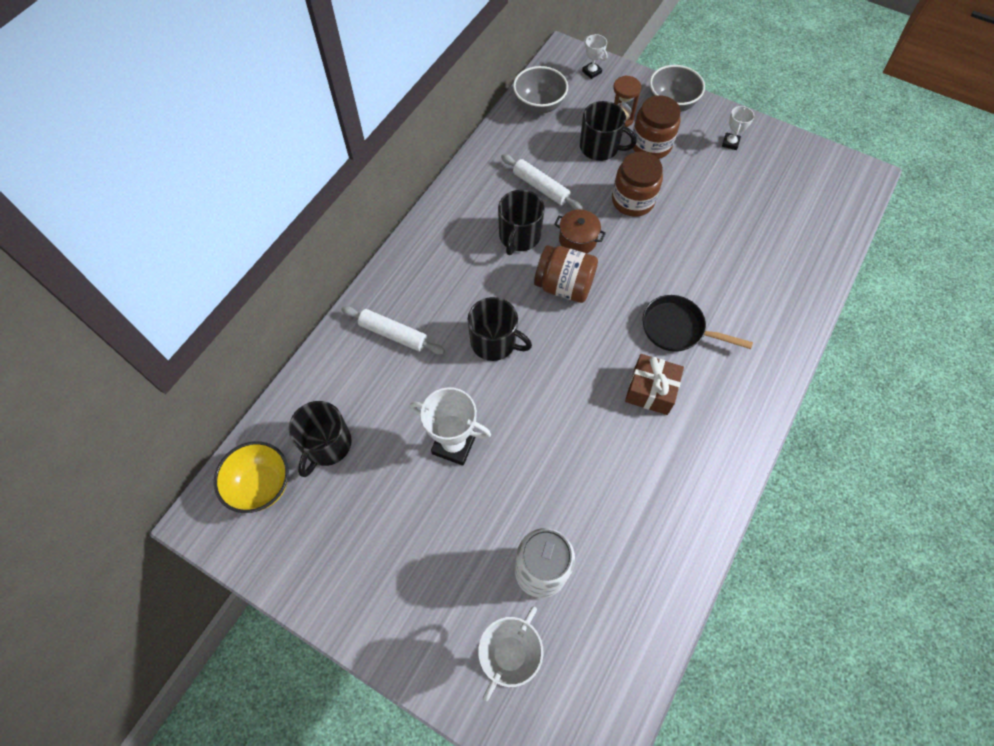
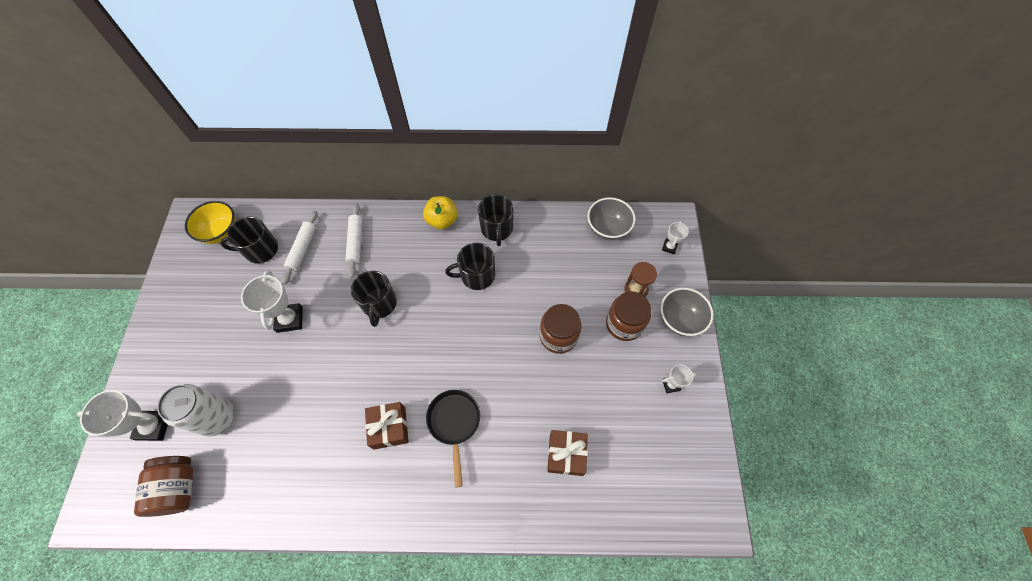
camera: 60 degrees right, 0 degrees up
white rolling pin [501,154,583,210] -> white rolling pin moved to [282,210,318,285]
brown jar [534,245,598,303] -> brown jar moved to [134,456,193,517]
brown pot [554,210,606,254] -> none
black mug [580,101,637,161] -> black mug moved to [478,194,514,246]
none -> yellow apple [423,196,458,230]
none -> brown gift [547,430,588,476]

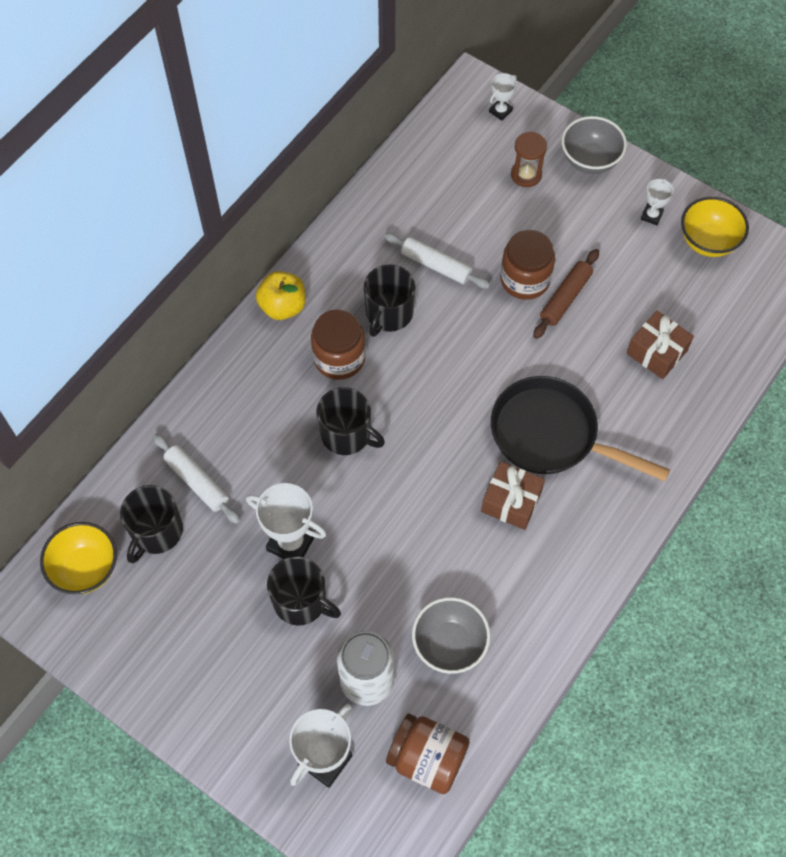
camera: 55 degrees left, 0 degrees up
white rolling pin [345,203,362,278] -> white rolling pin moved to [384,233,491,289]
black pan [426,390,480,487] -> black pan [491,376,670,481], size x1.52
black mug [478,194,514,246] -> black mug moved to [267,556,341,626]
grey bowl [587,197,635,240] -> grey bowl moved to [412,597,490,674]
brown jar [606,292,651,341] -> brown jar moved to [311,309,366,380]
white trophy [662,221,689,254] -> white trophy turned 75 degrees clockwise [489,73,517,121]
none -> brown rolling pin [533,249,599,339]
none -> yellow bowl [681,197,749,257]

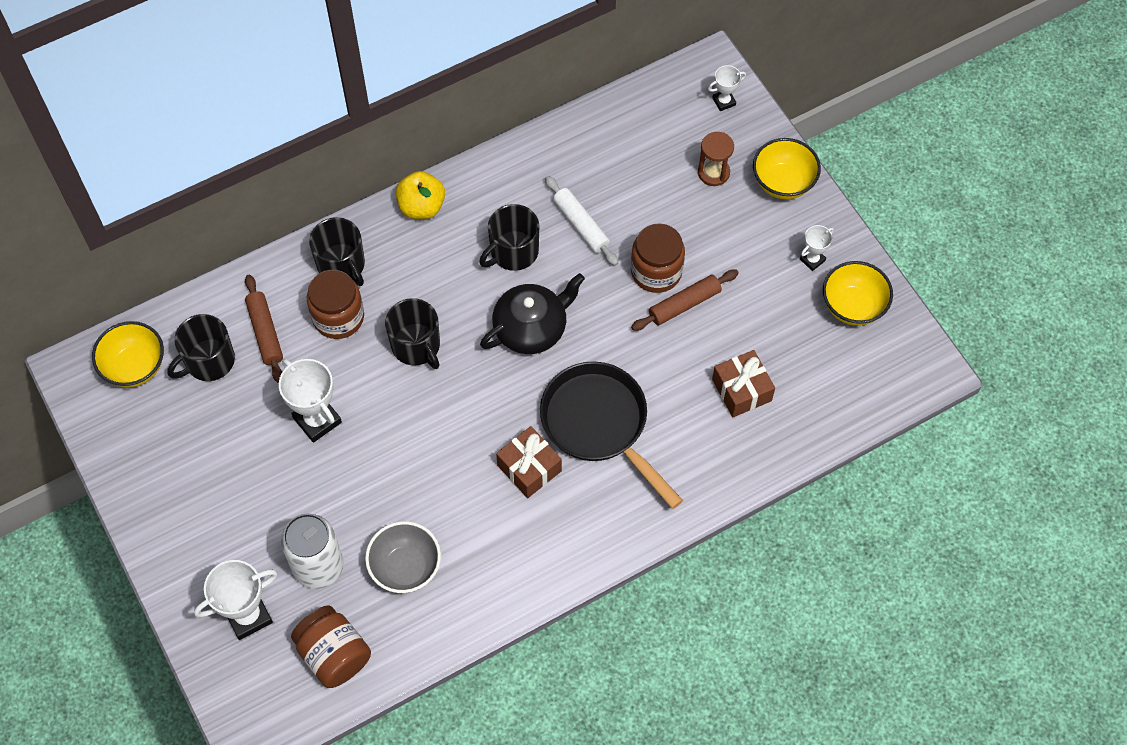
camera: 25 degrees right, 0 degrees up
white rolling pin [153,434,240,524] -> brown rolling pin [245,275,283,383]
black mug [267,556,341,626] -> black mug moved to [309,217,365,286]
brown jar [311,309,366,380] -> brown jar moved to [307,270,364,339]
grey bowl [562,116,627,174] -> yellow bowl [753,138,821,200]
none -> black teapot [480,273,585,354]

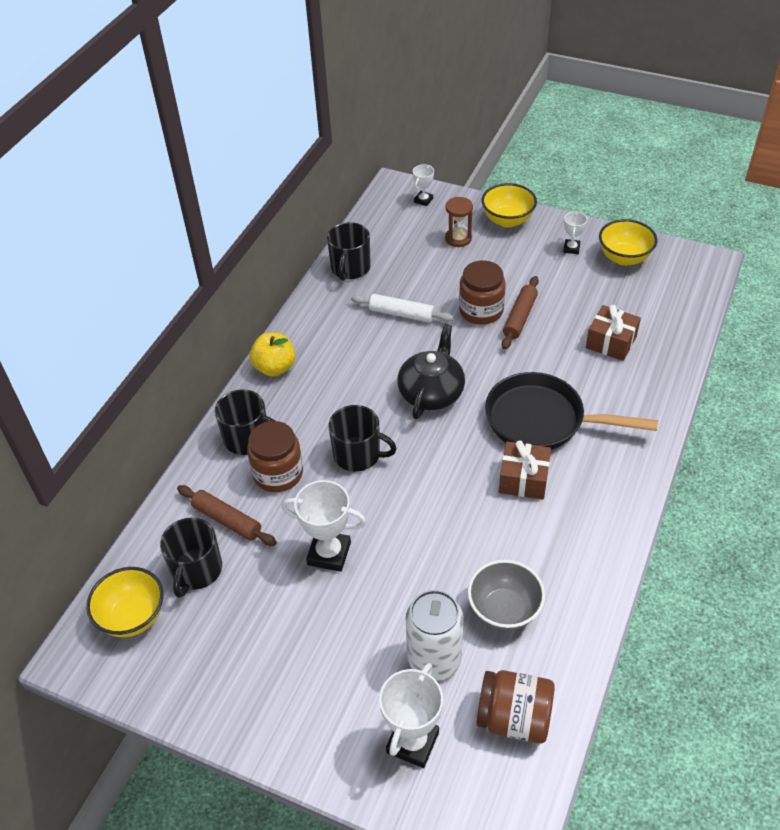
camera: 35 degrees left, 15 degrees down
black mug [479,204,539,271] -> black mug moved to [327,222,371,281]

